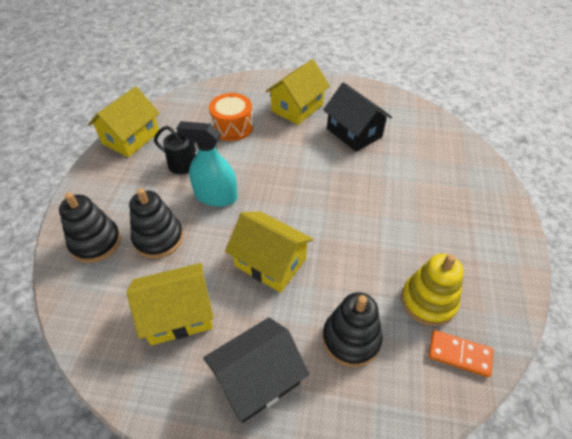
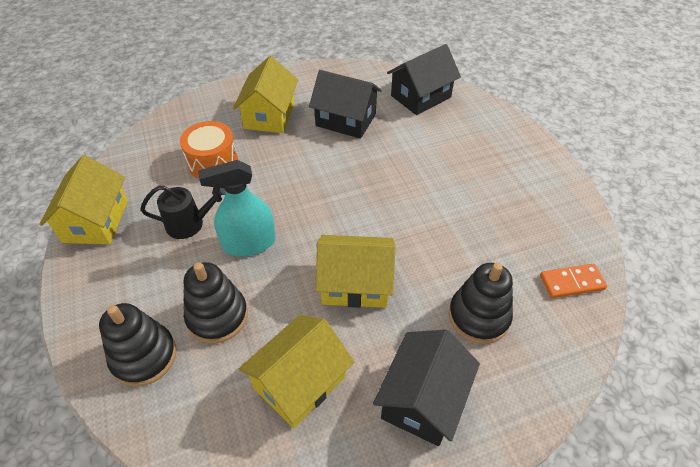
camera: 30 degrees left, 0 degrees up
yellow stacking toy [401,254,464,326] -> none
none -> black house [387,44,461,115]

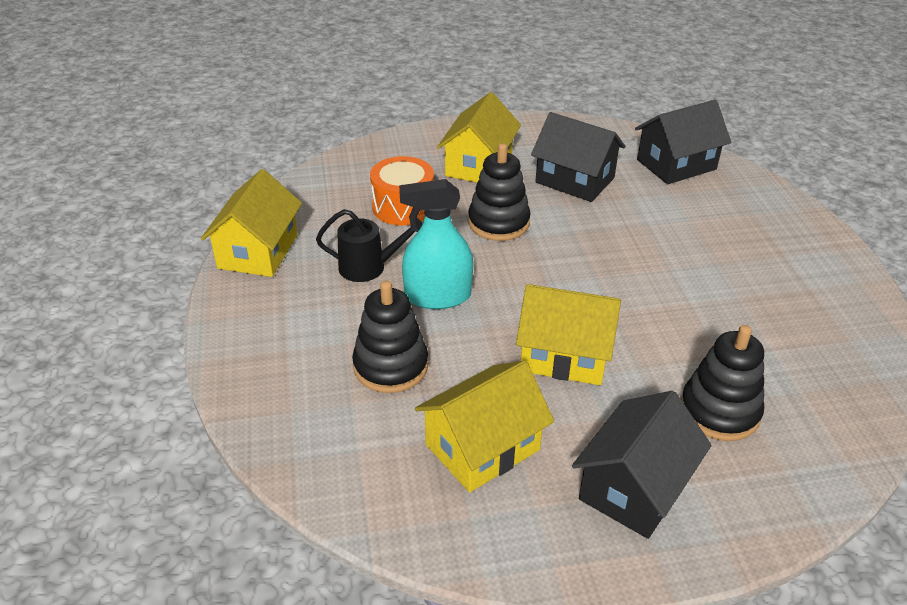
camera: 10 degrees right, 10 degrees down
black stacking toy [99,303,176,387] -> black stacking toy moved to [468,143,531,241]
orange domino [540,264,607,298] -> none

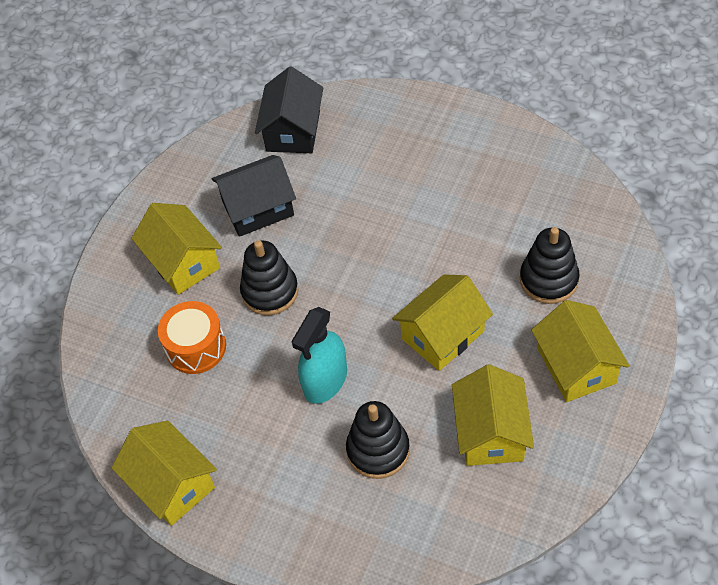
camera: 50 degrees left, 15 degrees up
black watering can [316,209,423,282] -> none
black house [572,391,712,539] -> yellow house [531,300,630,402]

